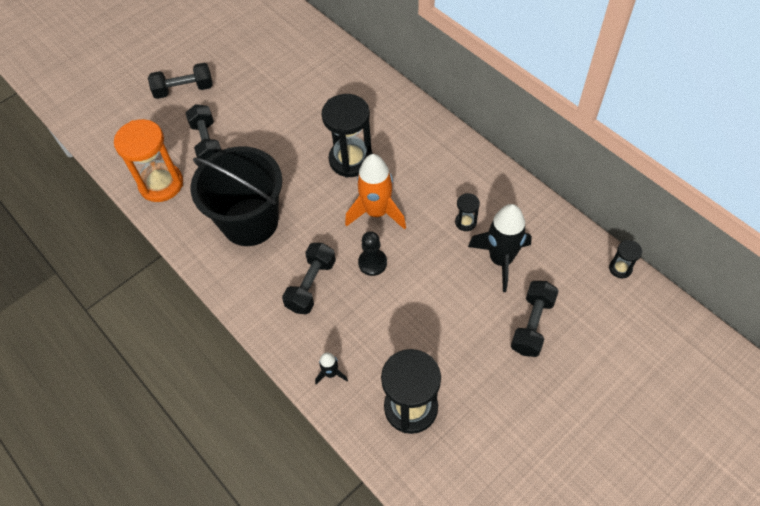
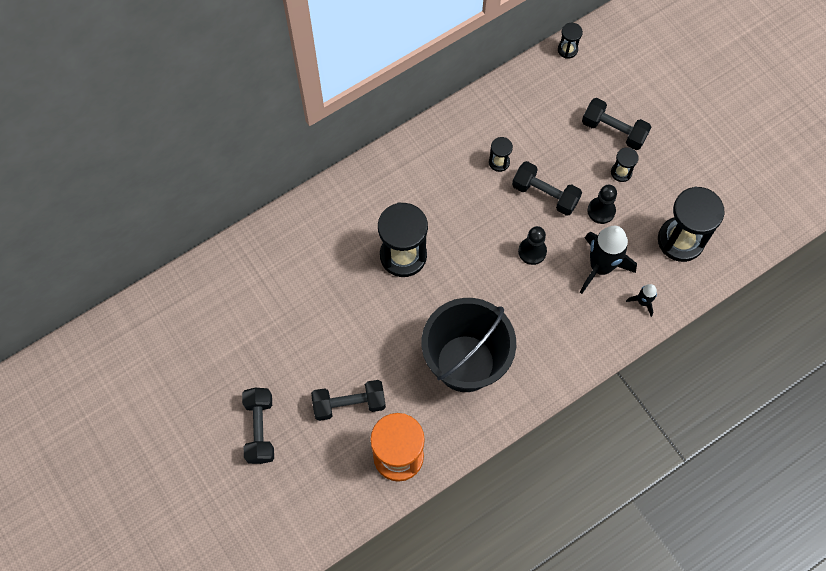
camera: 85 degrees left, 10 degrees up
black dumbbell [282,243,336,314] -> black dumbbell moved to [512,161,582,216]
orange rocket [345,154,406,230] -> none
black rocket [468,204,532,292] -> black rocket moved to [580,226,637,294]
none -> black pawn [588,185,617,224]
none -> black hourglass [611,147,639,182]

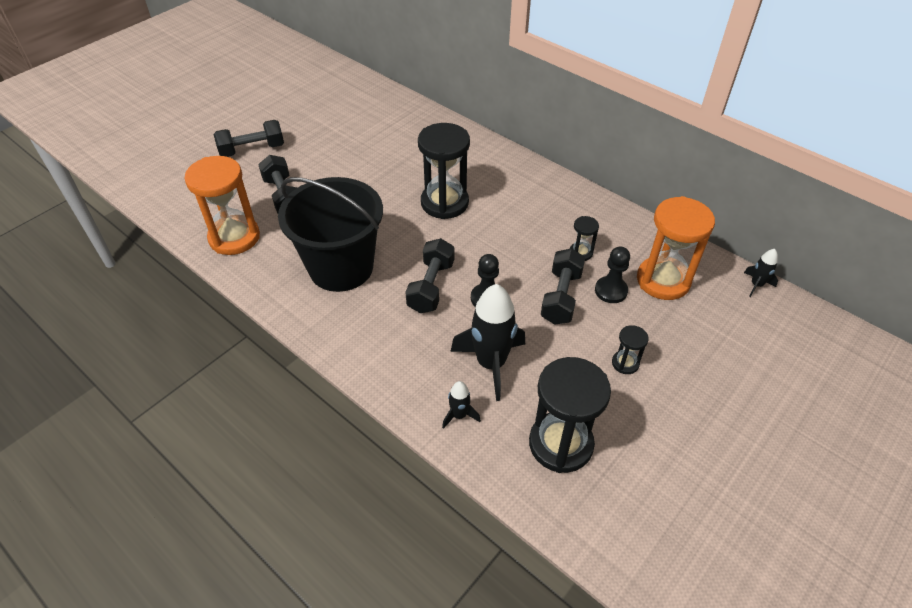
camera: 75 degrees right, 20 degrees down
black hourglass [558,23,583,59] -> black rocket [744,249,778,297]
black dumbbell [582,98,651,150] -> black dumbbell moved to [405,238,454,313]
black pawn [588,185,617,224] -> black pawn moved to [595,247,630,303]
none -> orange hourglass [637,196,715,300]

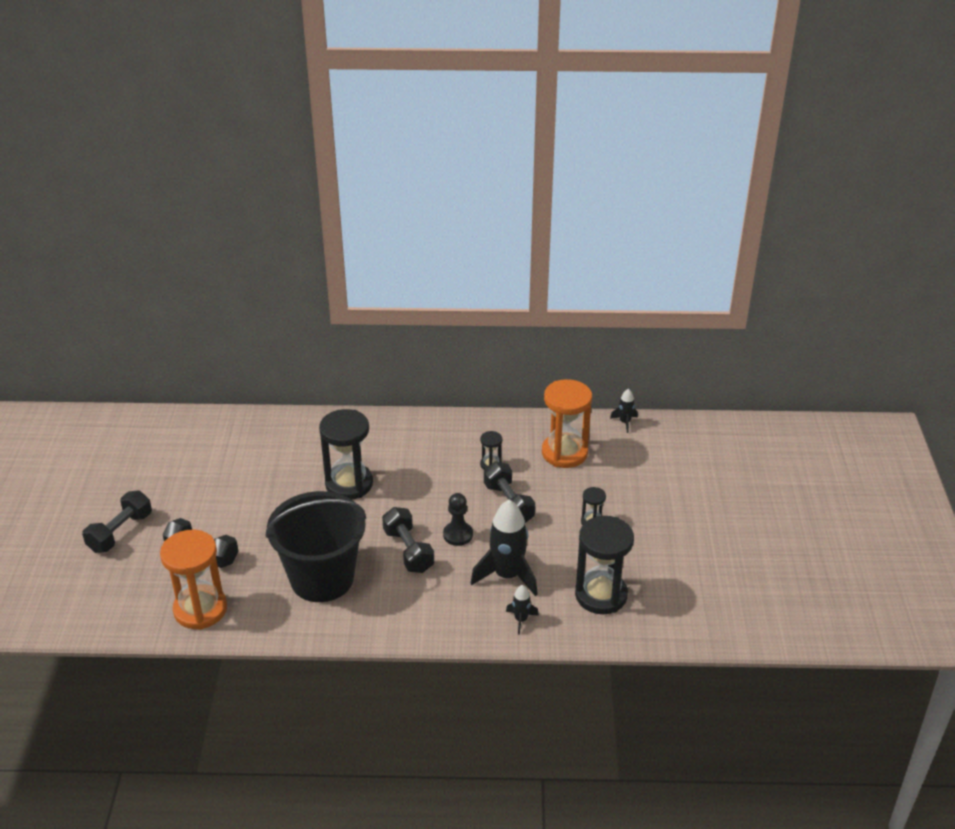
camera: 40 degrees left, 10 degrees down
black pawn [595,247,630,303] -> none

